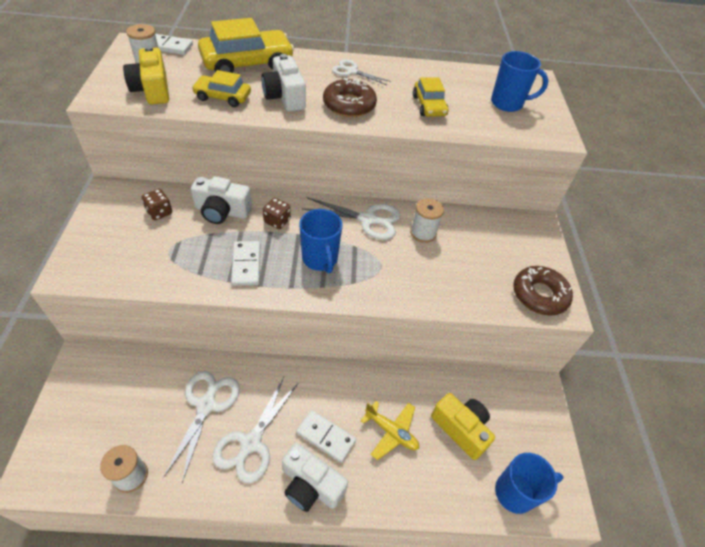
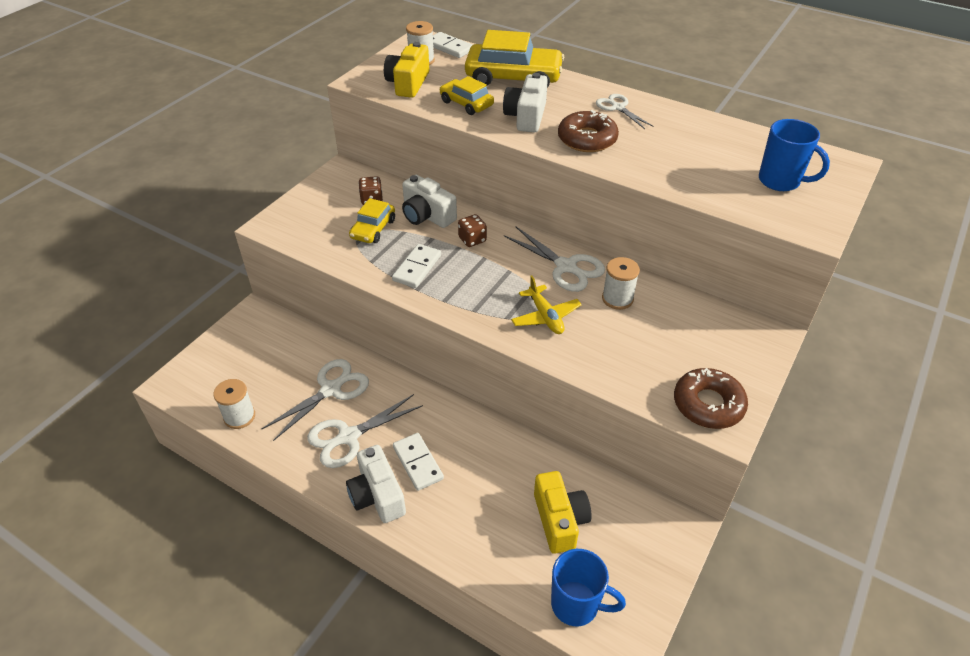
camera: 35 degrees right, 5 degrees down
blue mug [299,209,342,273] -> none
yellow plane [360,401,419,460] -> yellow plane moved to [511,275,582,334]
yellow car [413,77,449,117] -> yellow car moved to [349,198,395,243]

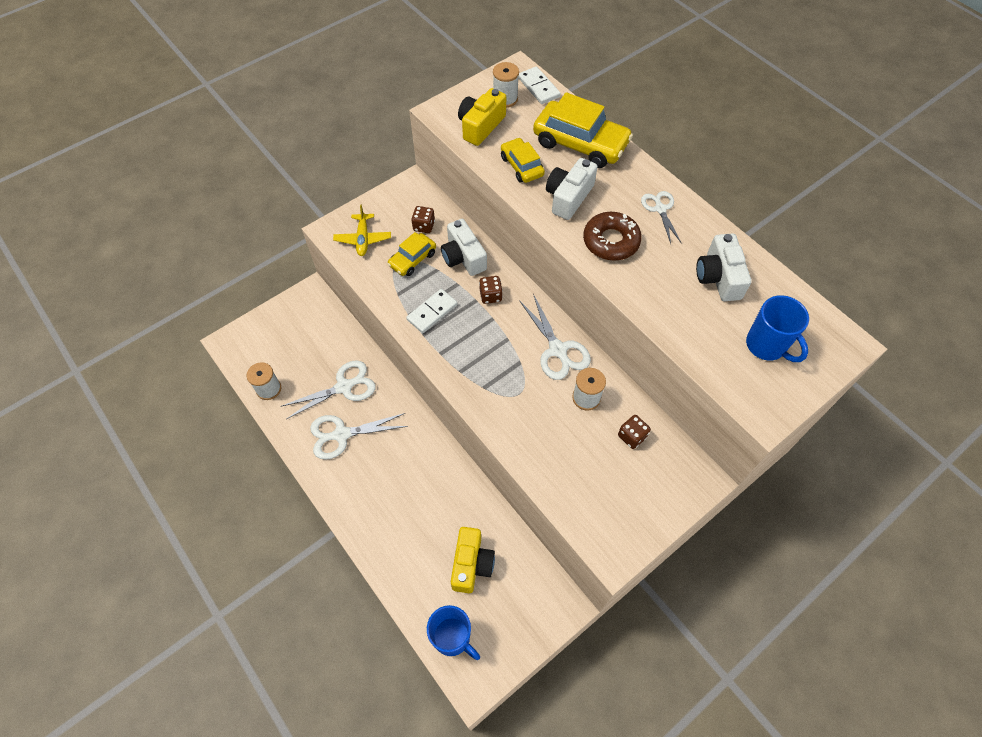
camera: 20 degrees right, 15 degrees up
white camera [346,445,406,523] -> white camera moved to [696,233,752,301]
white domino [393,433,444,491] -> none
yellow plane [511,275,582,334] -> yellow plane moved to [333,204,391,256]
brown donut [674,368,748,429] -> none
none -> brown dice [618,415,651,449]

